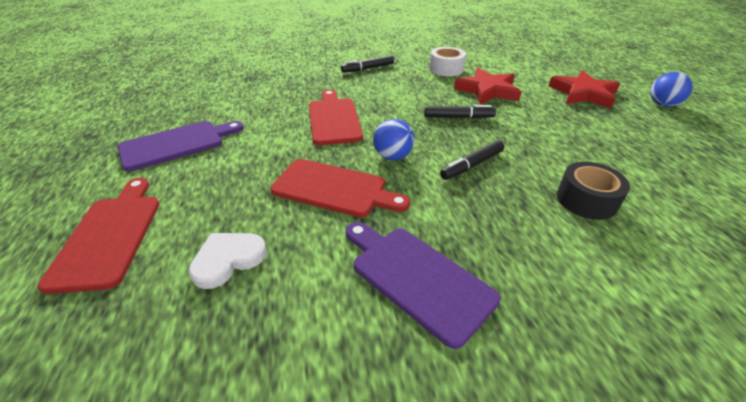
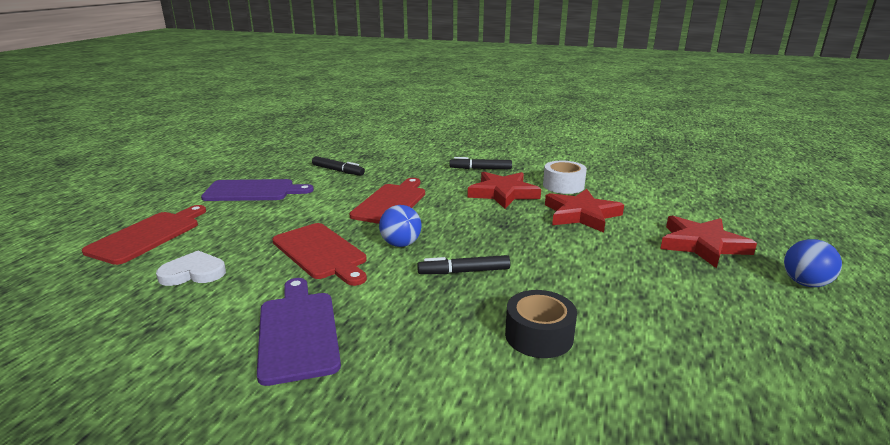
camera: 30 degrees right, 15 degrees down
black marker [424,105,496,118] -> black marker moved to [312,156,365,176]
none -> red star [467,172,541,209]

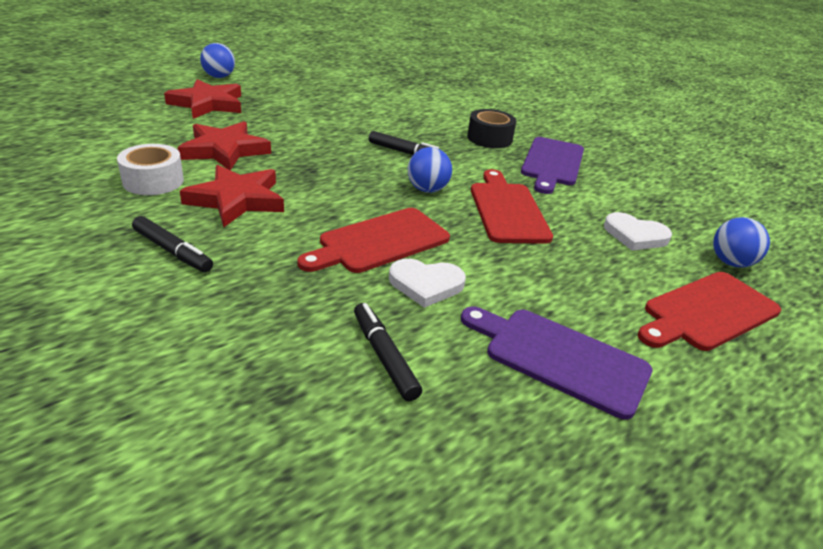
camera: 150 degrees left, 10 degrees up
black tape [505,290,577,358] -> black tape moved to [467,109,516,148]
none -> white heart [389,259,466,308]
none -> blue ball [713,217,770,267]

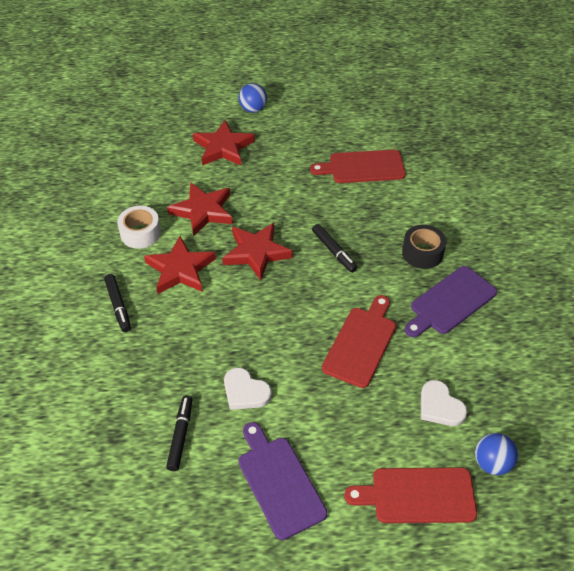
camera: 35 degrees right, 15 degrees up
red cutting board [297,208,450,273] -> red cutting board moved to [310,150,406,183]
blue ball [408,147,452,193] -> none
none -> red star [222,223,293,280]

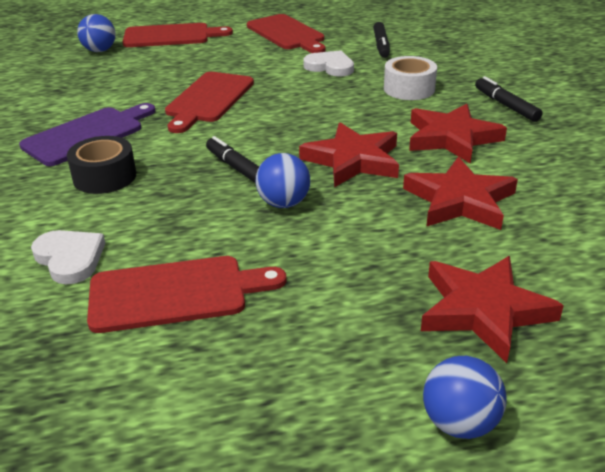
camera: 175 degrees right, 15 degrees down
white tape [117,206,161,249] -> white tape moved to [384,56,437,100]
purple cutting board [239,422,327,540] -> red cutting board [247,14,325,53]
white heart [421,380,467,426] -> white heart moved to [31,230,105,284]
none -> blue ball [256,153,310,208]

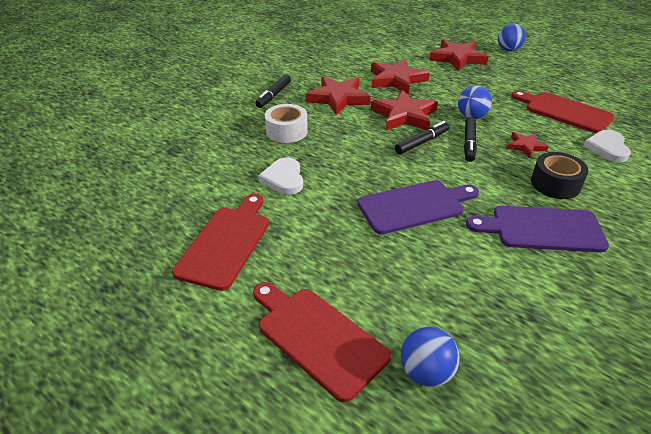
camera: 130 degrees left, 5 degrees up
red cutting board [165,72,254,133] -> purple cutting board [357,180,479,235]
black marker [373,22,390,58] -> black marker moved to [395,121,449,154]
none -> red star [507,132,549,158]

